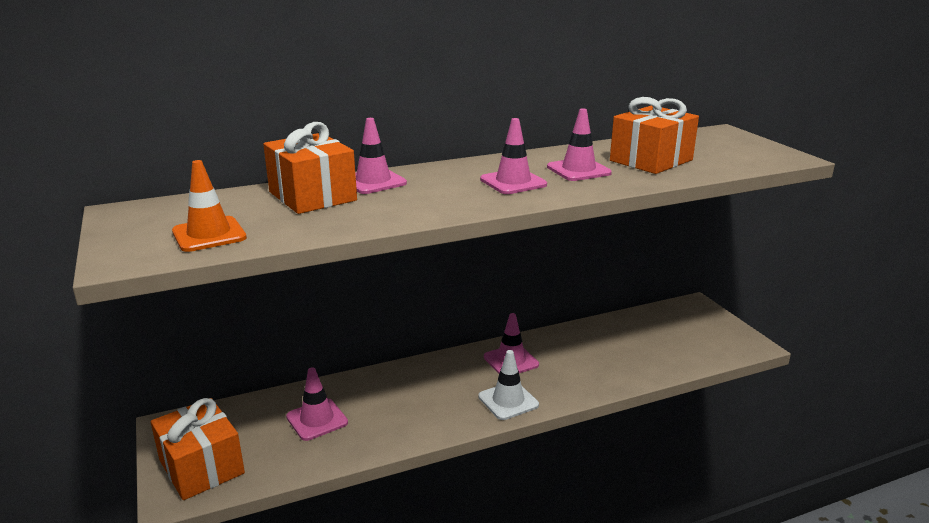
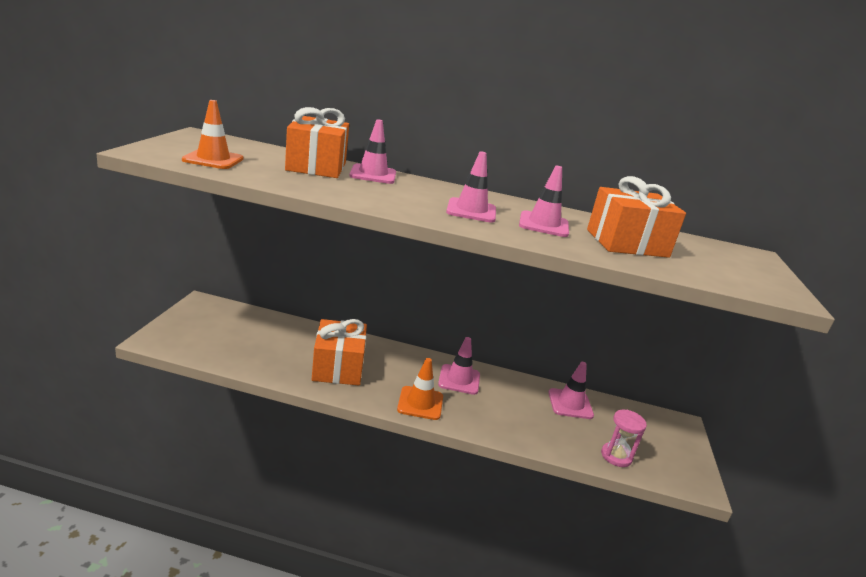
camera: 30 degrees right, 0 degrees up
orange gift [151,398,245,500] -> orange gift moved to [312,319,367,385]
pink traffic cone [286,367,348,441] -> pink traffic cone moved to [548,362,594,419]
white traffic cone [478,350,539,420] -> orange traffic cone [397,358,443,420]
none -> pink hourglass [601,409,647,467]

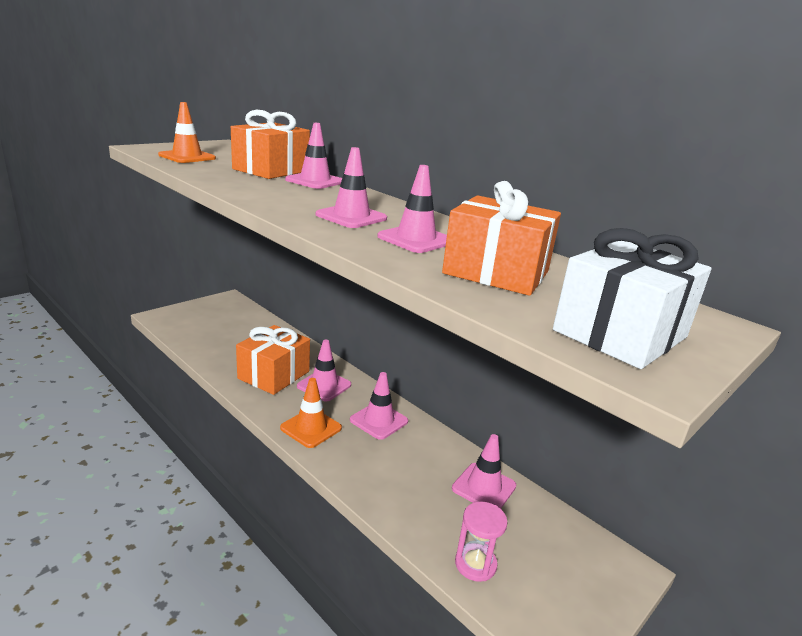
camera: 35 degrees right, 0 degrees up
none -> pink traffic cone [297,340,351,401]
none -> white gift [553,228,711,369]

